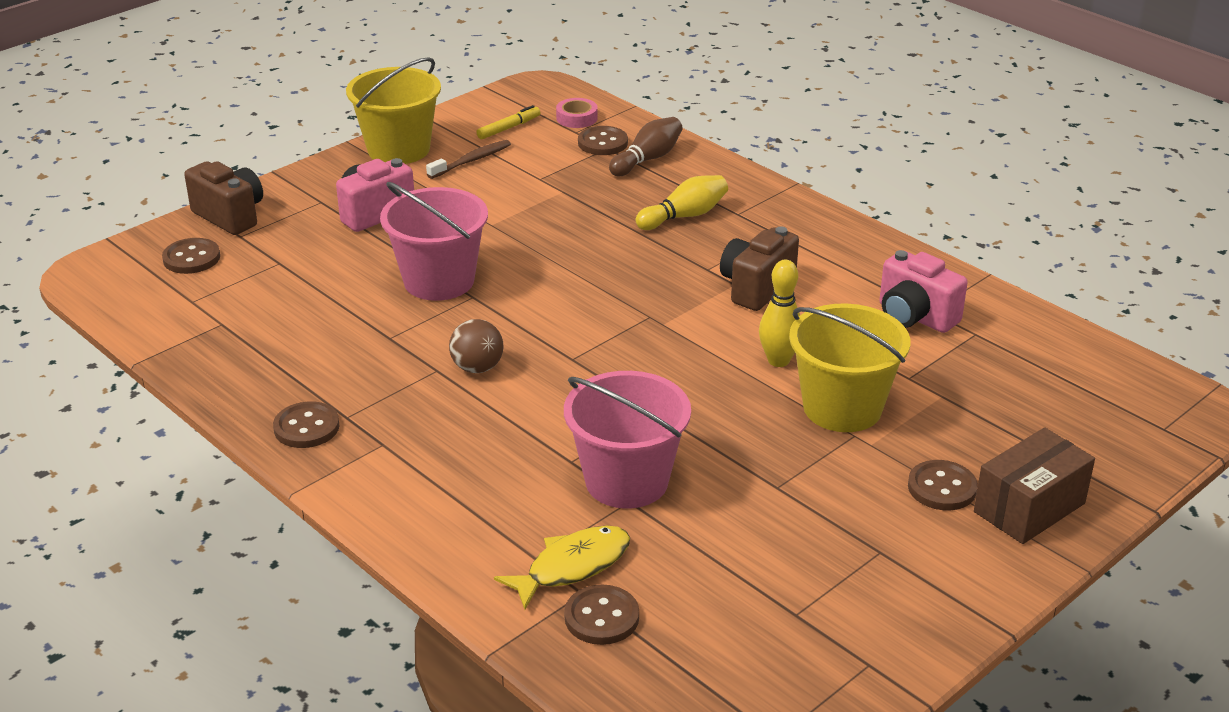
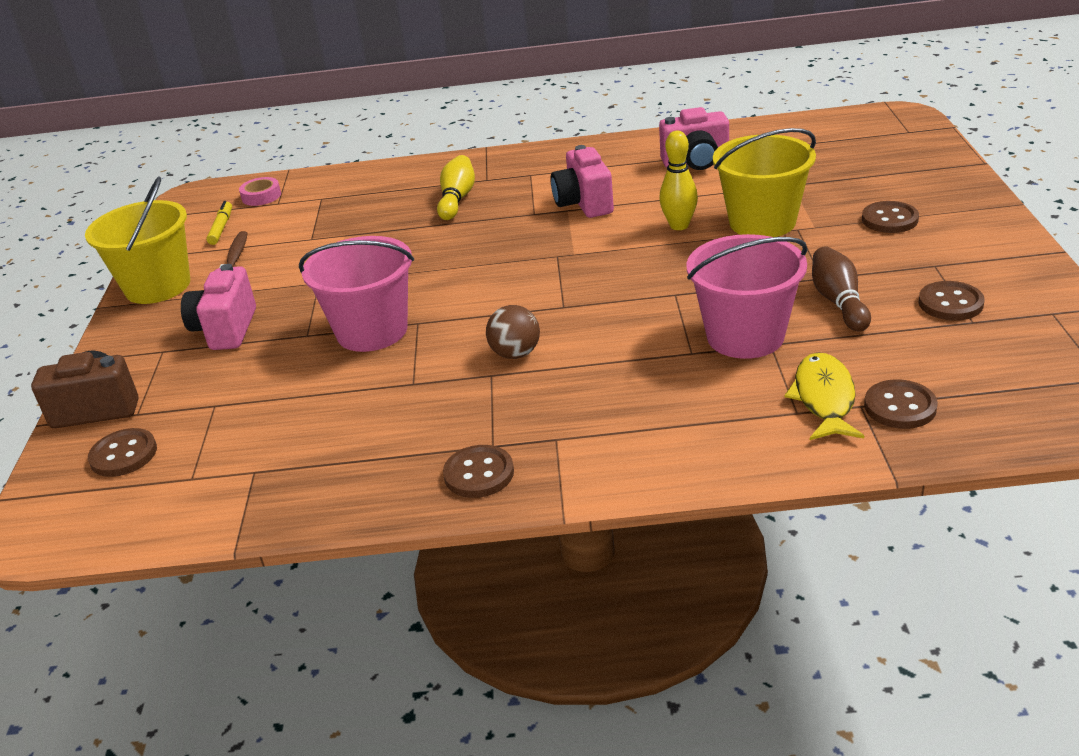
camera: 45 degrees left, 0 degrees up
brown button [578,126,628,155] -> brown button moved to [918,281,985,321]
brown bowling pin [609,117,683,176] -> brown bowling pin moved to [812,246,871,331]
brown camera [720,226,799,311] -> pink camera [550,145,614,218]
brown box [974,427,1095,544] -> none

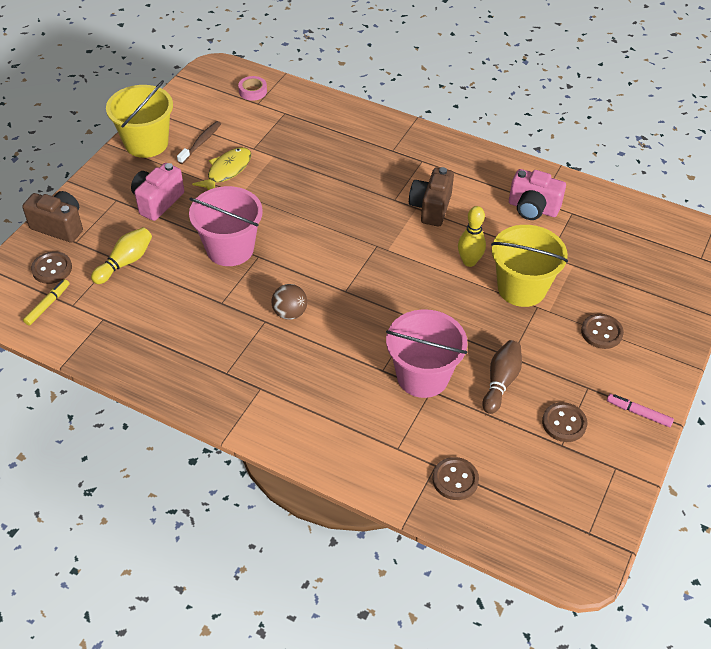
camera: 25 degrees right, 15 degrees up
yellow marker [206,201,232,245] -> yellow marker moved to [23,279,70,326]
yellow bowling pin [437,155,475,220] -> yellow bowling pin moved to [91,227,152,284]
brown button [443,445,514,498] -> none
pink camera [550,145,614,218] -> brown camera [409,167,454,227]
yellow fish [784,352,864,440] -> yellow fish moved to [192,147,251,190]
none -> pink marker [607,394,674,427]

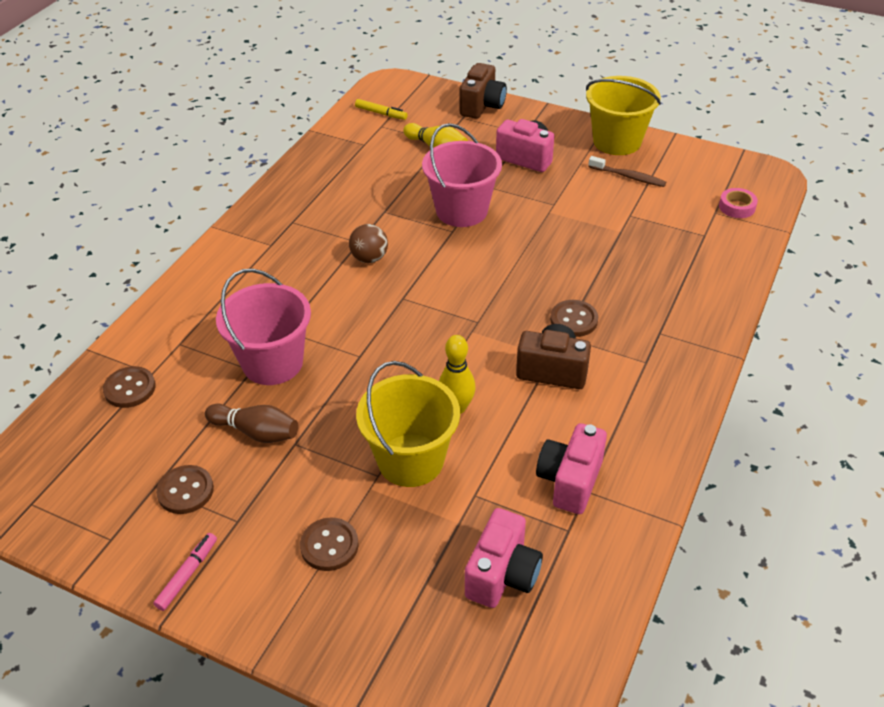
camera: 90 degrees right, 5 degrees down
brown button [31,251,72,284] -> brown button moved to [550,300,598,337]
yellow fish [192,147,251,190] -> none
none -> pink camera [465,508,543,608]

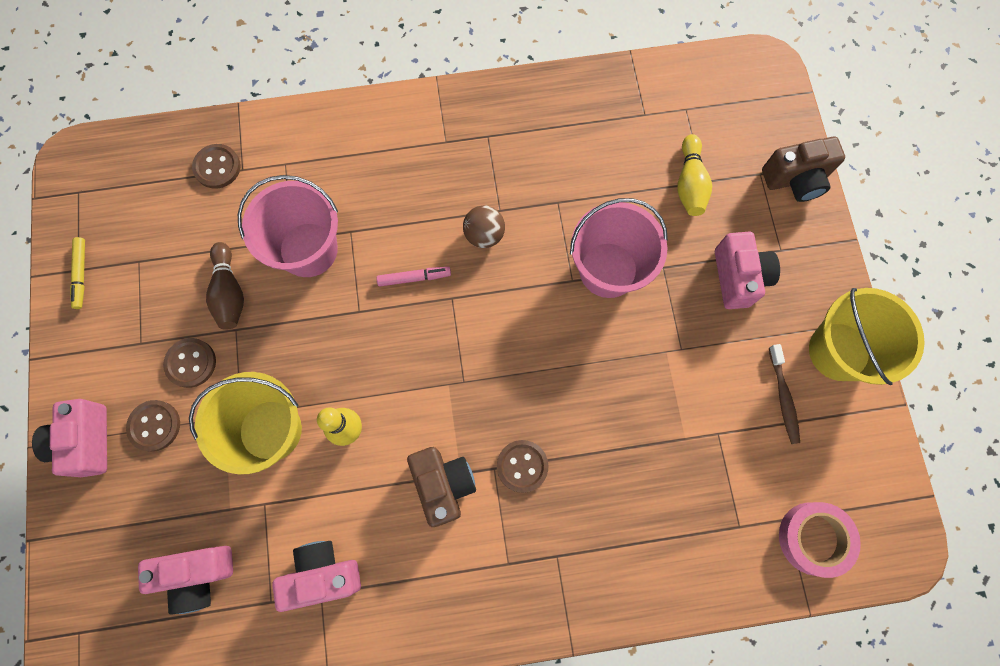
camera: 55 degrees right, 30 degrees up
pink marker [153,533,217,611] -> pink marker moved to [377,267,451,287]
brown button [156,465,214,514] -> brown button moved to [163,338,216,388]
yellow marker [355,99,408,120] -> yellow marker moved to [70,237,85,309]
pink tape [719,188,758,218] -> pink tape [779,502,861,578], size x1.58
none -> pink camera [32,399,107,477]

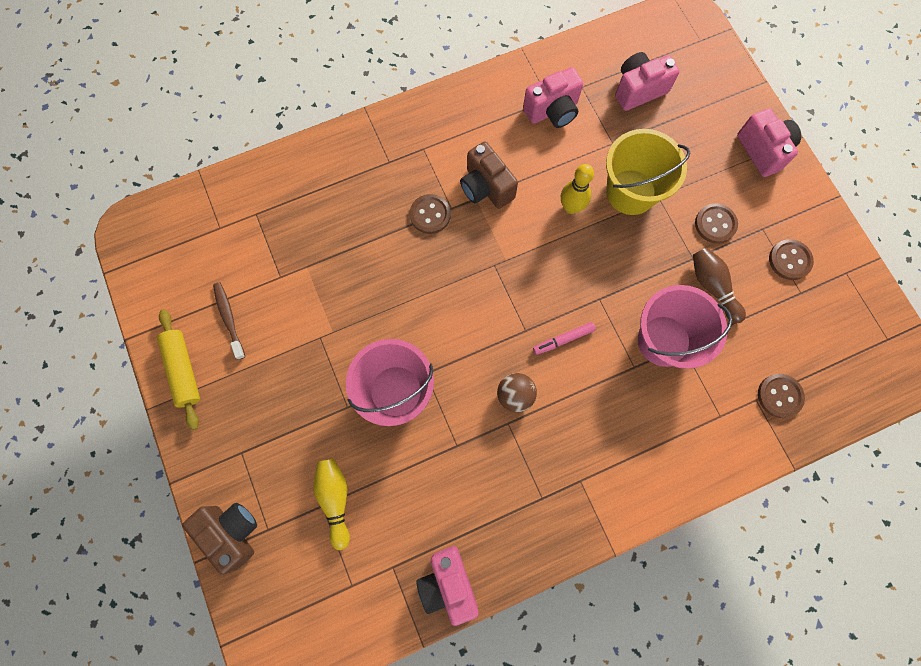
camera: 165 degrees right, 0 degrees up
yellow marker [70,237,85,309] -> none
brown button [126,400,180,452] -> brown button moved to [769,239,814,280]
pink camera [715,232,780,309] -> pink camera moved to [417,546,478,626]
brown camera [762,136,845,202] -> brown camera turned 75 degrees clockwise [182,503,257,575]
pink tape [779,502,861,578] -> none
yellow bucket [809,288,925,385] -> yellow rolling pin [157,309,200,430]

